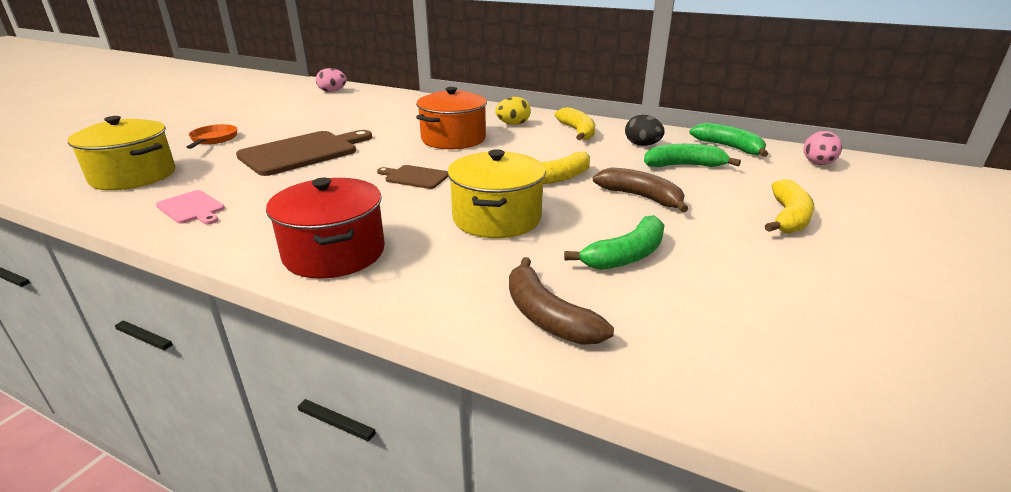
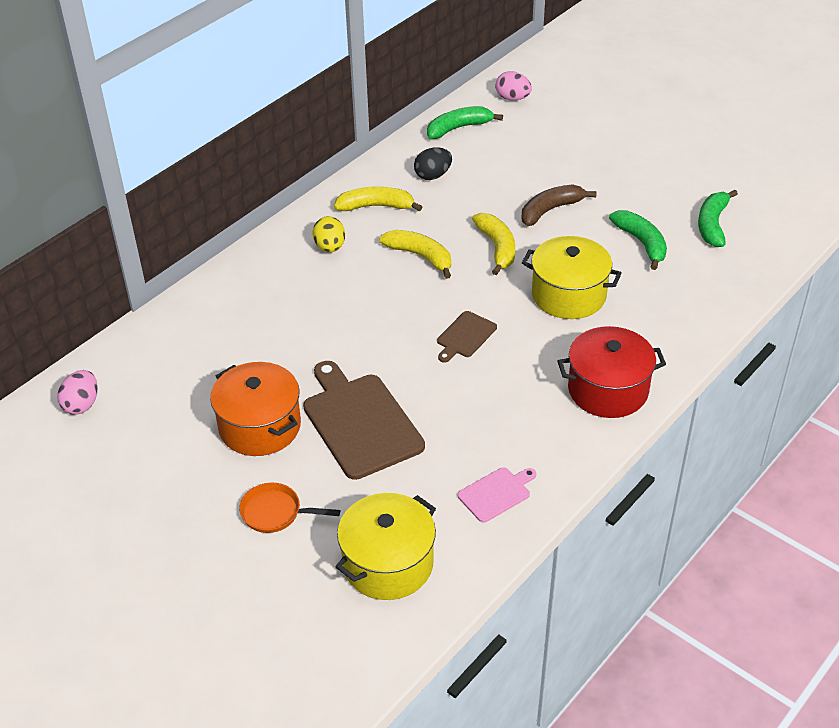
camera: 75 degrees left, 15 degrees up
orange pot [416,87,487,149] -> orange pot moved to [210,362,301,456]
brown banana [509,257,614,345] -> none
green banana [644,144,741,167] -> green banana moved to [698,190,738,247]
yellow banana [765,179,814,233] -> yellow banana moved to [379,230,451,279]

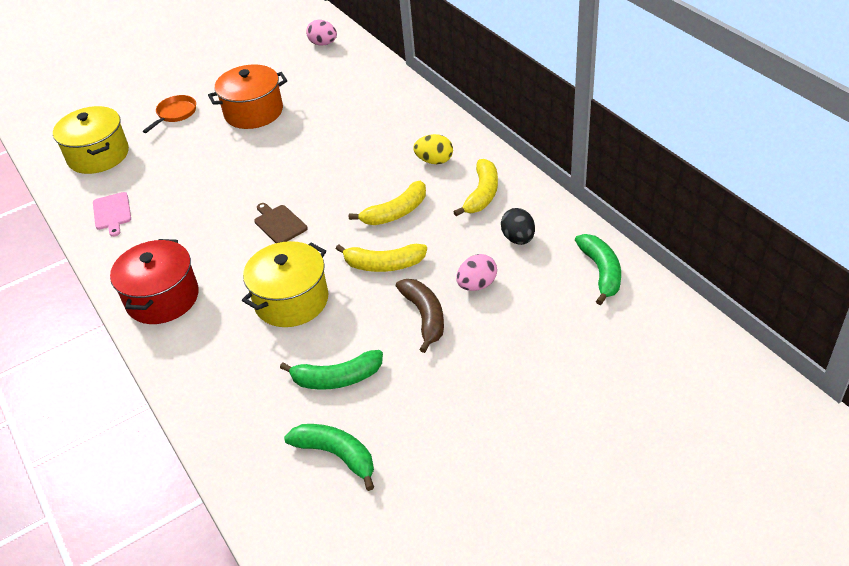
camera: 110 degrees right, 0 degrees up
brown cutting board [303,361,425,480] -> none
pink egg [496,71,532,101] -> pink egg moved to [456,254,497,291]

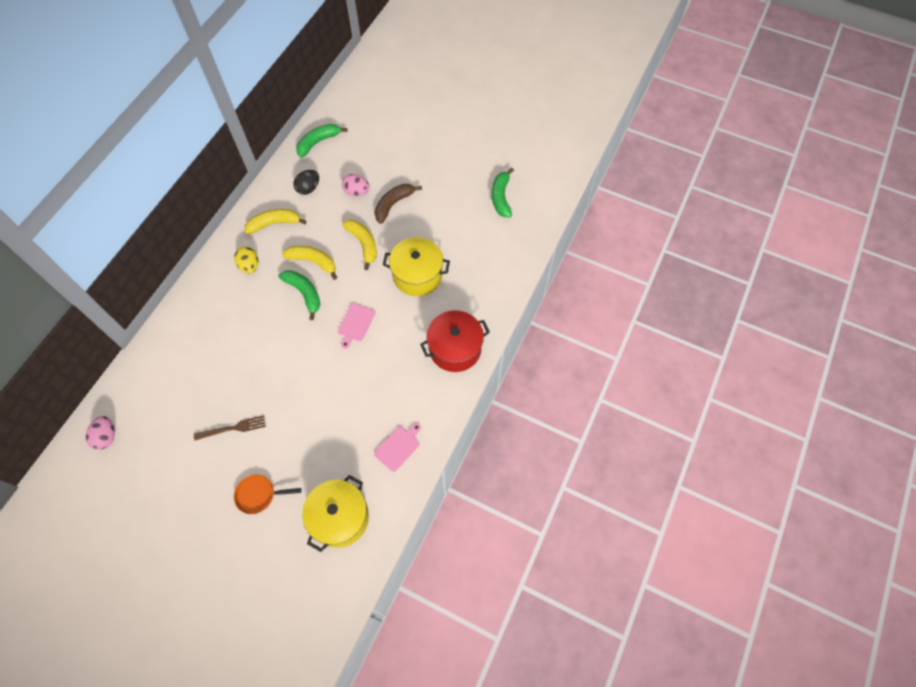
camera: 125 degrees left, 20 degrees up
orange pot [208,64,287,129] -> brown fork [194,415,266,440]
brown cutting board [254,203,308,243] -> pink cutting board [338,303,375,349]
green banana [280,350,383,390] -> green banana moved to [279,270,320,320]

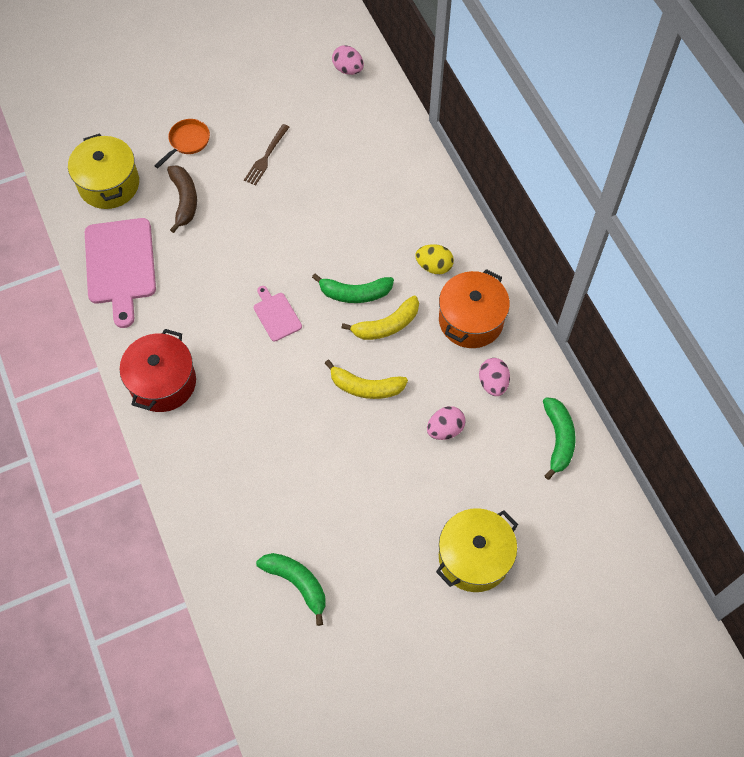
camera: 130 degrees right, 0 degrees up
yellow banana [245,209,307,234] -> orange pot [439,269,510,348]
black egg [293,170,319,195] -> pink egg [479,358,510,396]
pink cutting board [374,423,421,472] -> pink cutting board [85,218,156,328], size x1.99
brown banana [375,184,422,224] -> brown banana moved to [167,165,197,233]
yellow pot [383,237,450,296] -> yellow pot moved to [436,508,518,592]

